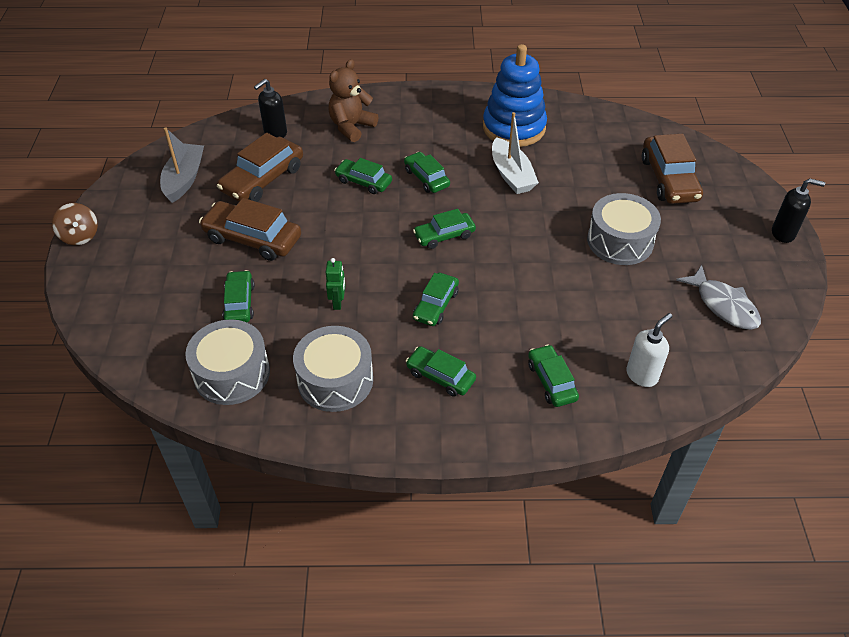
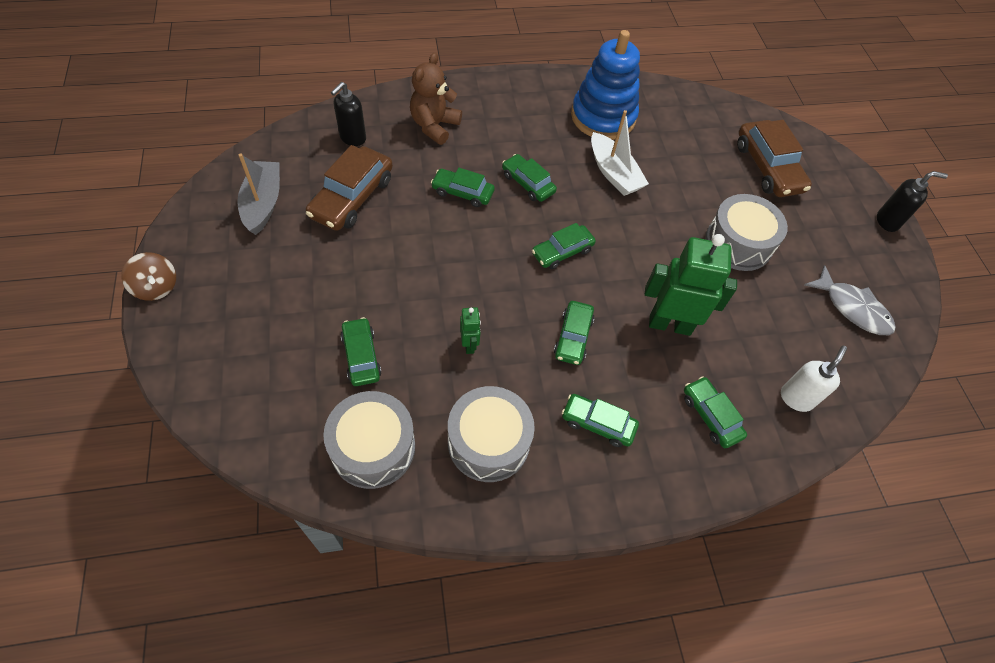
camera: 15 degrees left, 10 degrees up
brown car [199,198,301,261] -> none
none -> green robot [645,234,737,336]

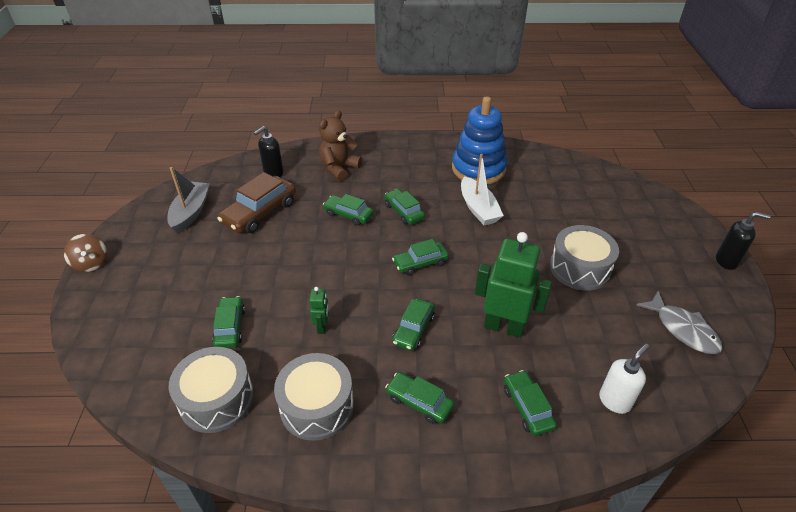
camera: 15 degrees right, 15 degrees down
brown car [737,120,812,197] -> none

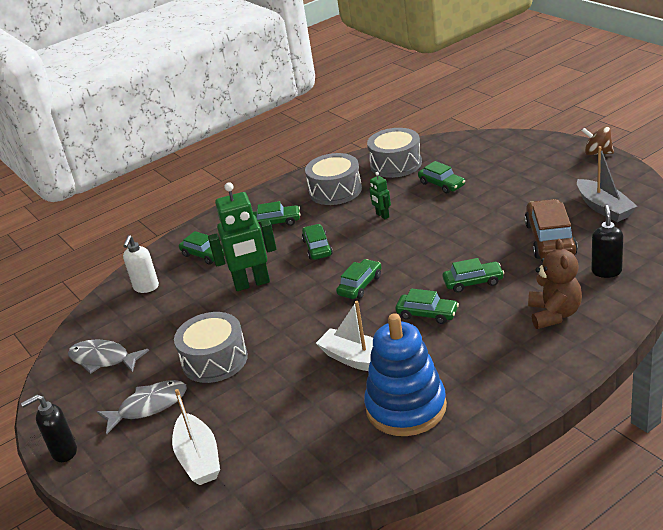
camera: 150 degrees right, 10 degrees down
none -> grey fish [97,380,187,434]
none -> white boat [172,389,220,485]

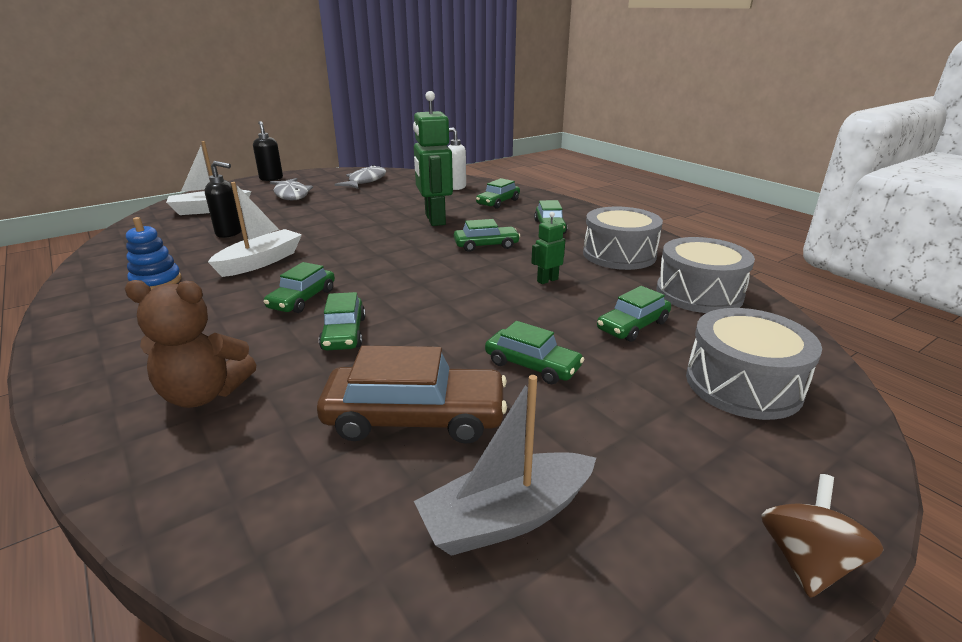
camera: 85 degrees right, 5 degrees down
grey drum [174,312,248,383] -> grey drum moved to [686,308,822,420]
green car [336,259,382,299] -> green car moved to [485,321,584,384]
blue stacking toy [364,313,447,436] -> blue stacking toy [126,217,182,289], size x0.53
black soap dispenser [592,205,623,278] -> black soap dispenser moved to [205,161,242,238]

